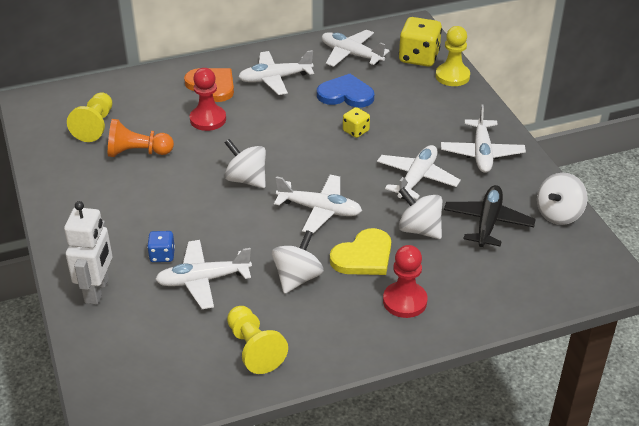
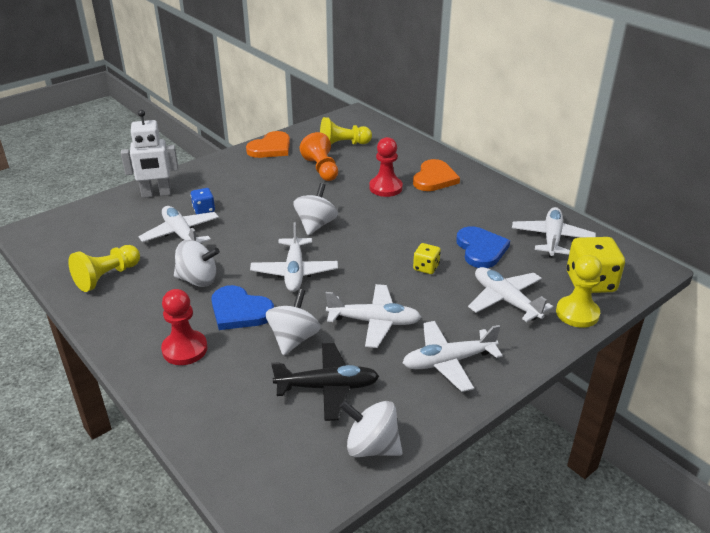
camera: 70 degrees right, 5 degrees down
white plane [238,50,314,95] -> white plane moved to [468,267,553,322]
yellow heart [330,228,391,275] -> blue heart [211,285,274,330]
none -> orange heart [246,131,290,158]

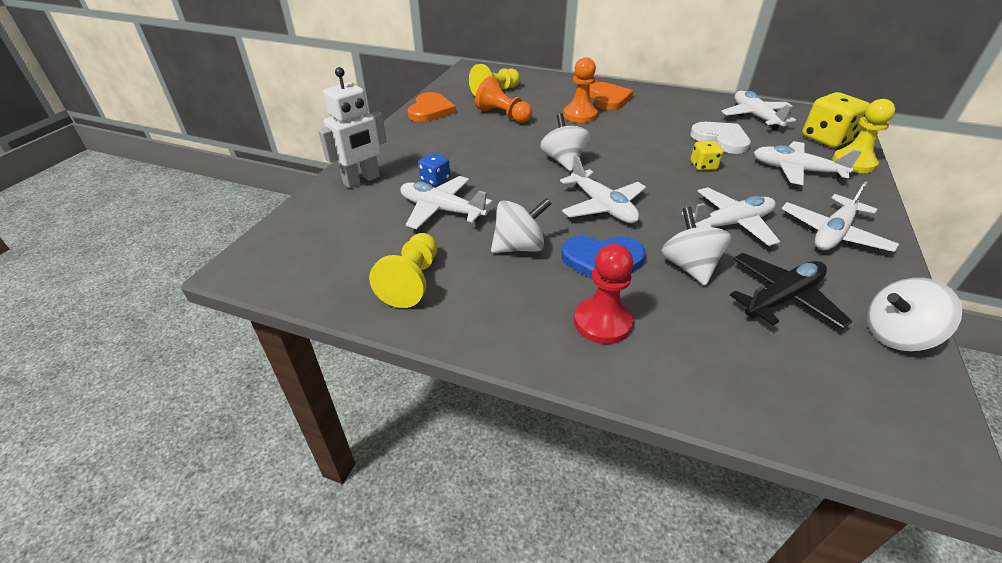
camera: 30 degrees left, 5 degrees up
red pawn [369,137,403,197] -> orange pawn [563,57,598,123]
blue heart [456,226,510,268] -> white heart [690,122,751,154]

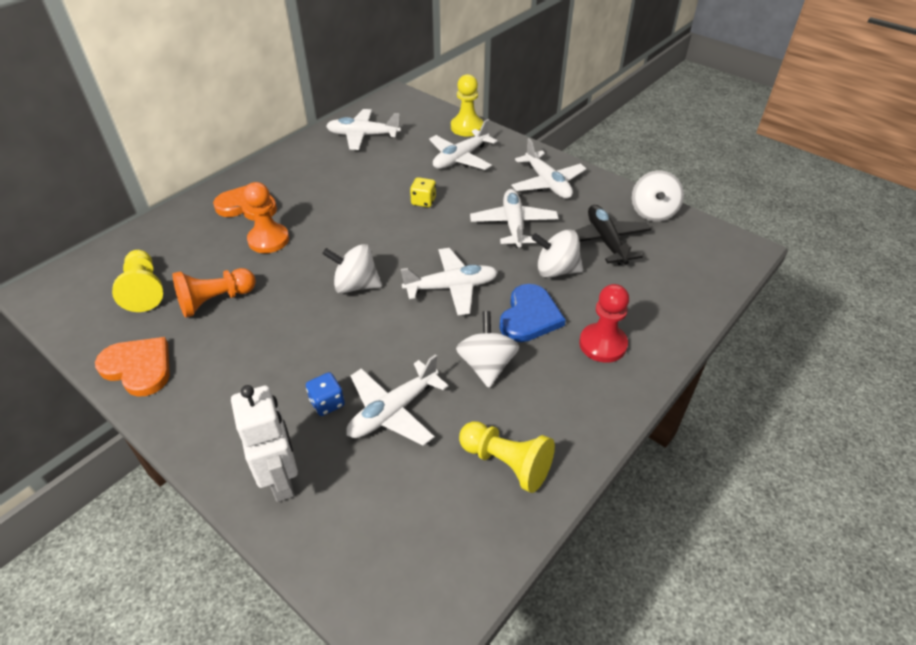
camera: 70 degrees left, 5 degrees up
white heart [690,122,751,154] -> none
yellow dice [802,92,870,148] -> none

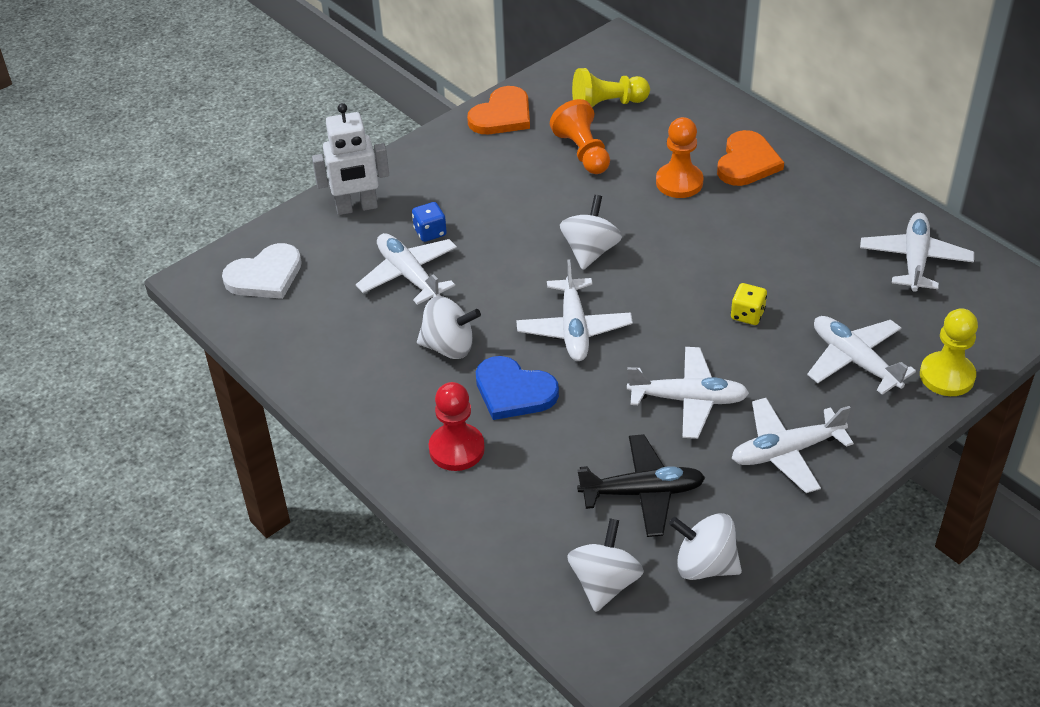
camera: 100 degrees right, 0 degrees up
yellow pawn [459,421,555,493] -> none
white spinning top [532,229,583,278] -> white spinning top moved to [567,518,644,612]
none -> white heart [222,243,302,299]

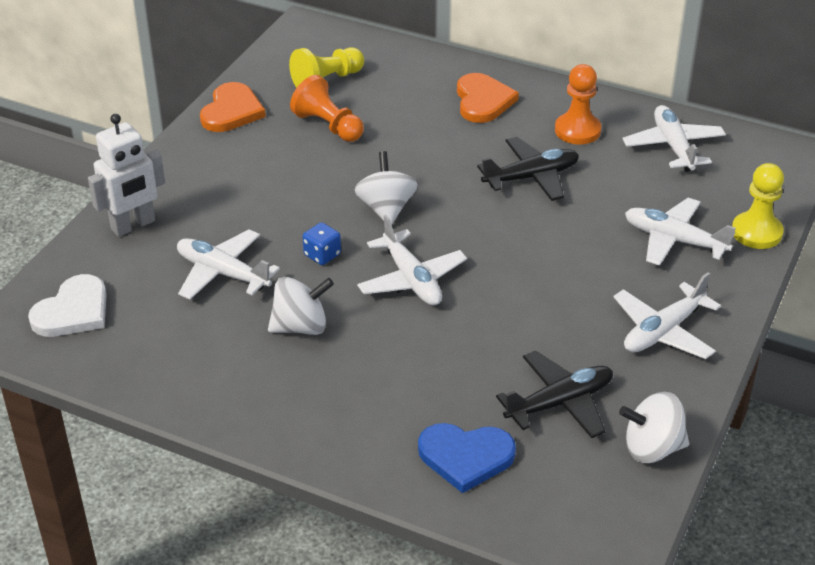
camera: 25 degrees left, 5 degrees down
blue dice [412,202,447,242] -> blue dice moved to [303,222,341,265]
red pawn [429,382,485,471] -> none
blue heart [476,356,559,420] -> blue heart moved to [418,423,516,493]
white spinning top [567,518,644,612] -> none
white plane [627,347,749,439] -> none
orange pawn [656,117,703,198] -> orange pawn moved to [555,64,601,145]
yellow dice [731,283,767,325] -> none
none -> black plane [477,137,579,201]

